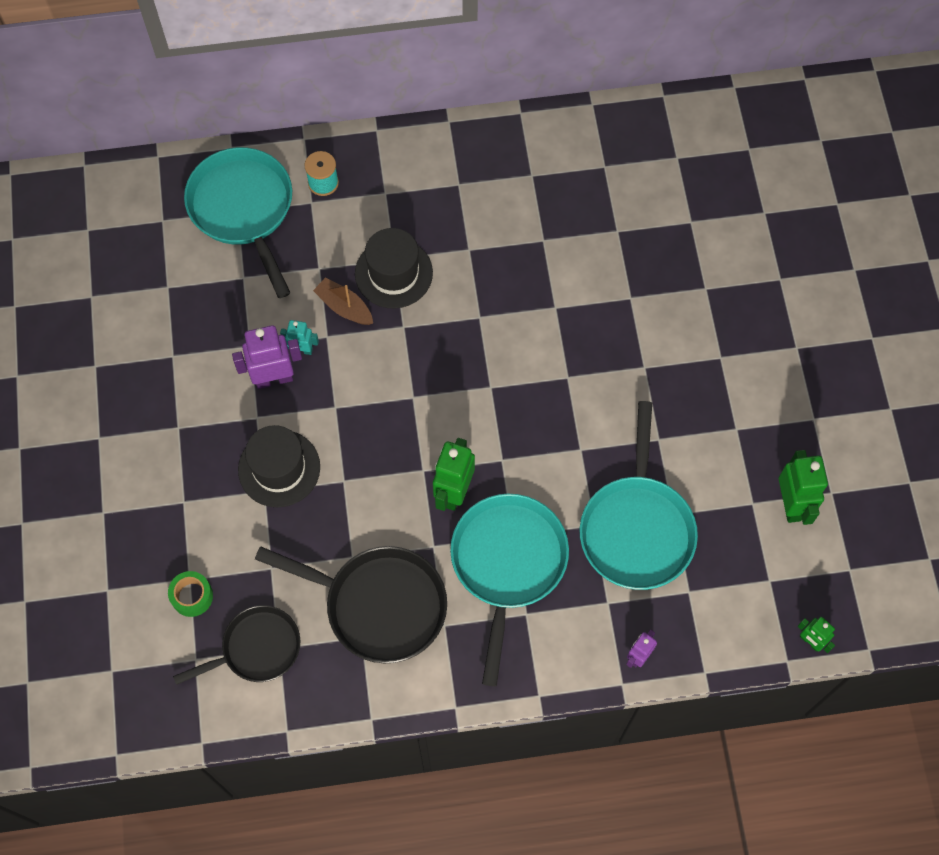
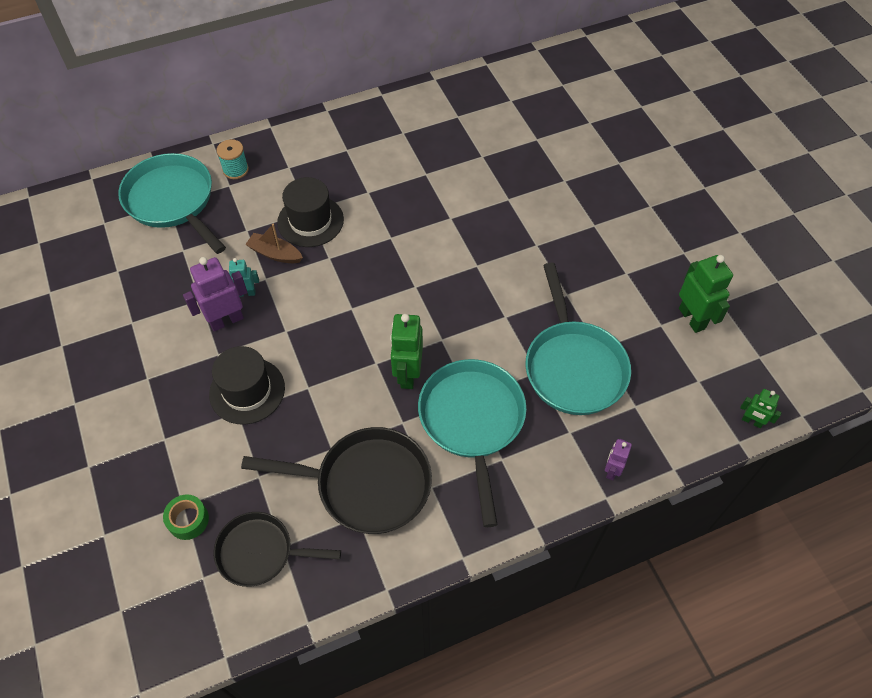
camera: 15 degrees left, 10 degrees down
black pan [173,605,300,685] -> black pan turned 135 degrees counterclockwise [213,512,341,587]

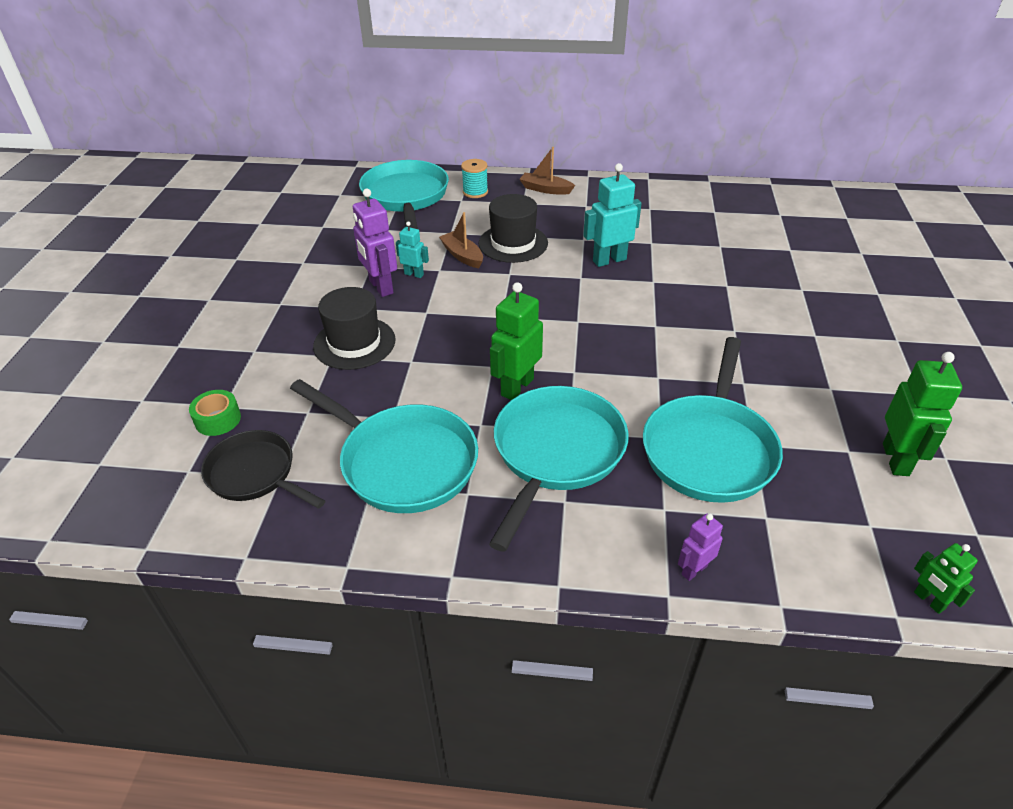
camera: 30 degrees right, 15 degrees down
purple robot [183,257,248,331] -> purple robot turned 120 degrees counterclockwise [353,189,397,297]
black pan [241,427,432,534] -> turquoise pan [290,379,478,513]
none -> brown boat [520,147,575,195]
none -> turquoise robot [583,163,642,267]

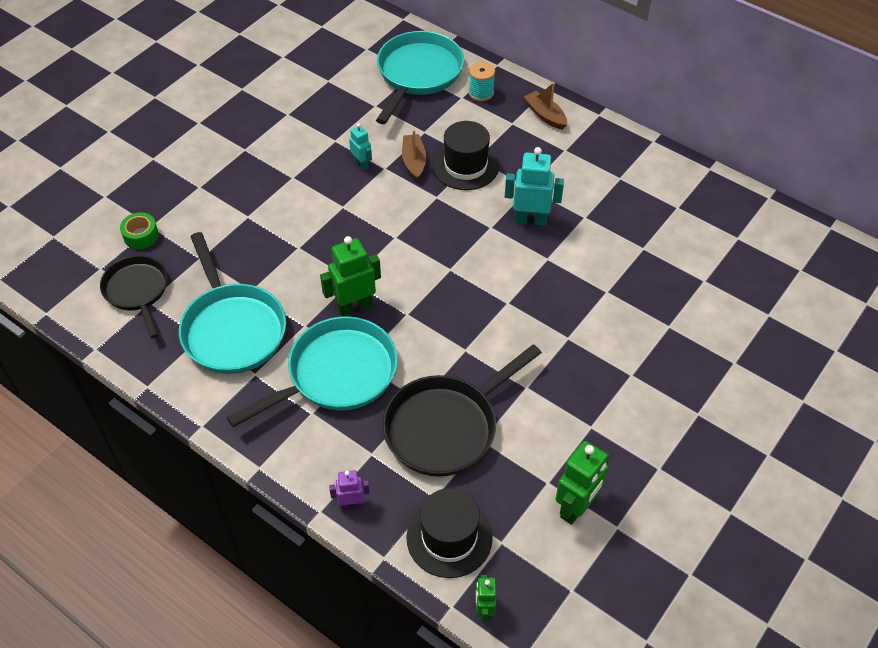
camera: 30 degrees right, 10 degrees up
black hat [313,287,396,370] -> black hat moved to [406,488,493,578]
purple robot [353,189,397,297] -> none
turquoise pan [643,337,783,503] -> black pan [382,344,542,477]

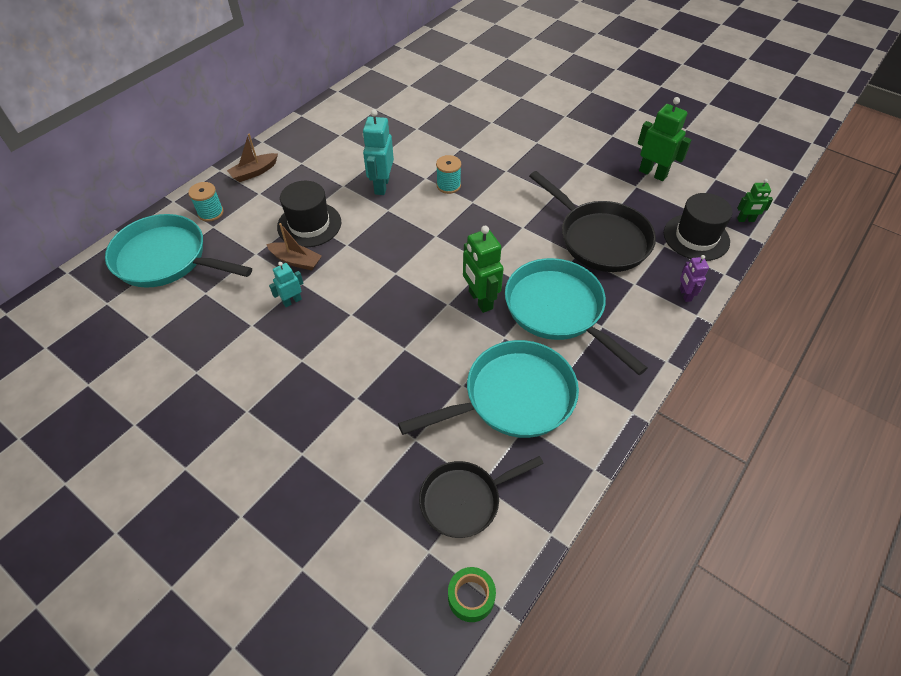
camera: 90 degrees left, 0 degrees up
green tape [120,212,159,249] -> green tape moved to [448,567,496,622]
brown boat [402,130,426,180] -> brown boat turned 150 degrees counterclockwise [266,223,322,270]
none -> turquoise spool [436,155,461,194]

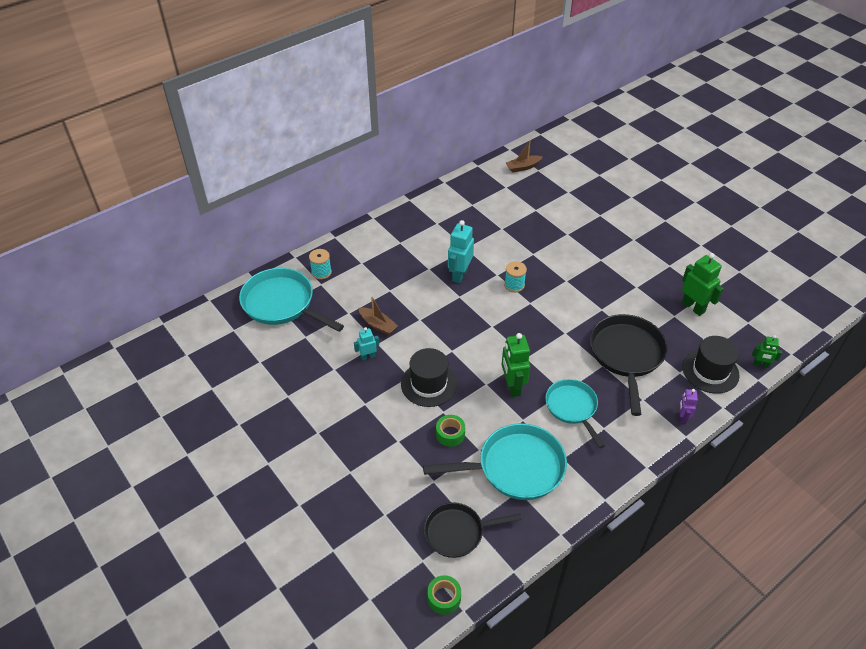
camera: 15 degrees right, 5 degrees down
brown boat [227,134,278,182] -> brown boat moved to [506,140,543,173]
black hat [277,181,341,248] -> black hat moved to [401,348,457,407]
turquoise pan [505,258,647,375] -> turquoise pan [545,379,605,448], size x0.65
black pan [529,171,656,272] -> black pan turned 150 degrees counterclockwise [590,314,668,416]
none -> green tape [436,415,465,447]

